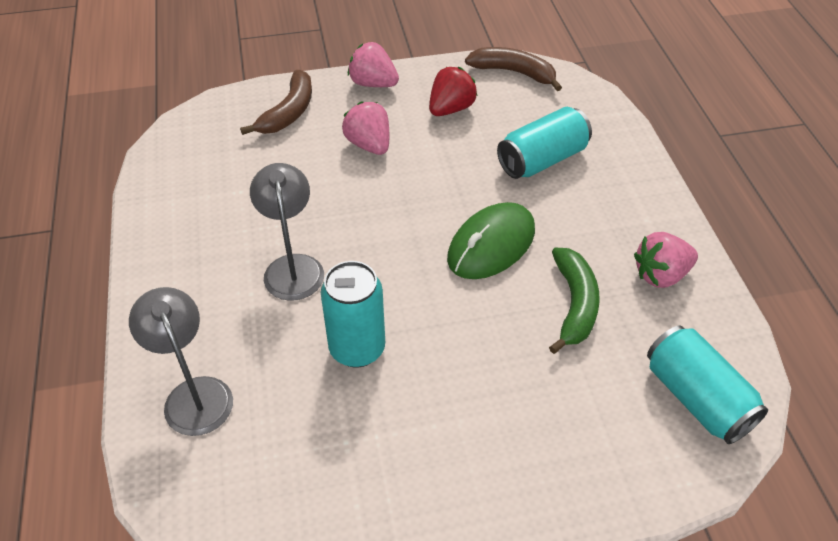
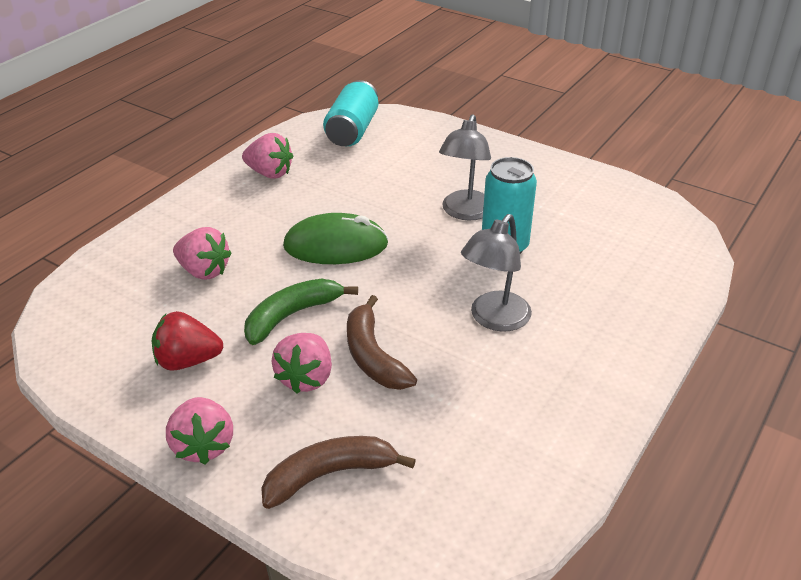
camera: 135 degrees left, 10 degrees down
grey lamp [129,287,233,436] -> grey lamp moved to [439,114,491,221]
brown banana [465,47,562,91] -> brown banana moved to [347,295,417,390]
turquoise can [497,107,592,179] -> pink strawberry [173,227,232,280]
green banana [549,248,600,354] -> green banana moved to [244,278,358,345]

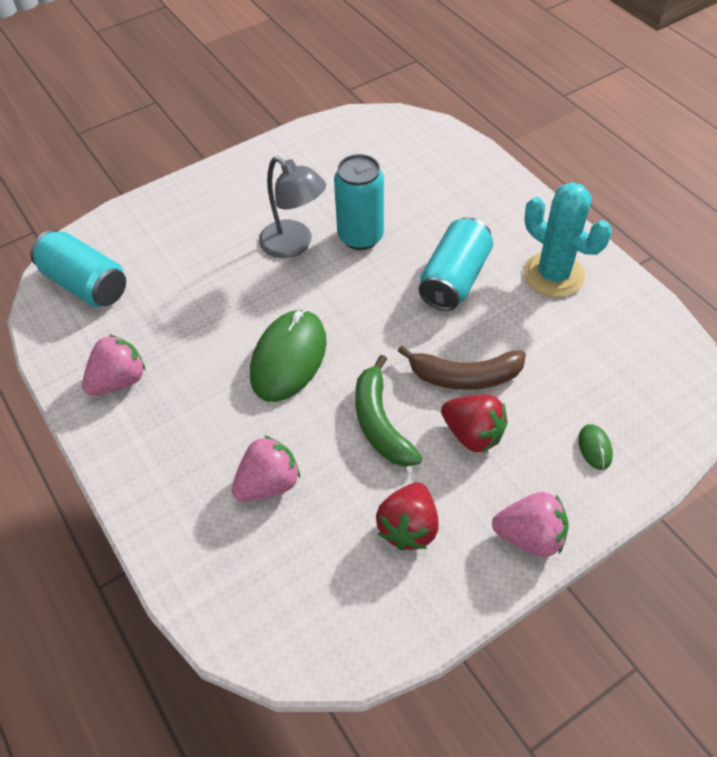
camera: 65 degrees left, 15 degrees up
brown banana [261,436,416,509] -> green mouse [578,424,613,470]
pink strawberry [272,333,332,394] -> red strawberry [441,395,508,453]
grey lamp [461,214,532,332] -> turquoise can [419,217,493,311]
none -> turquoise cactus [524,182,612,297]

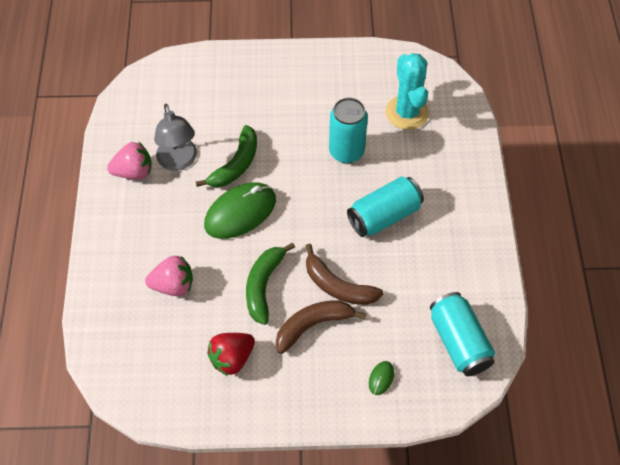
camera: 30 degrees right, 5 degrees up
turquoise can [30,230,126,307] -> turquoise can moved to [430,292,495,376]
grey lamp [259,156,326,258] -> grey lamp moved to [154,104,197,171]
red strawberry [441,395,508,453] -> brown banana [276,300,366,354]
pink strawberry [492,492,569,557] -> none
turquoise cactus [524,182,612,297] -> turquoise cactus moved to [385,53,429,130]
none -> green banana [196,125,257,187]

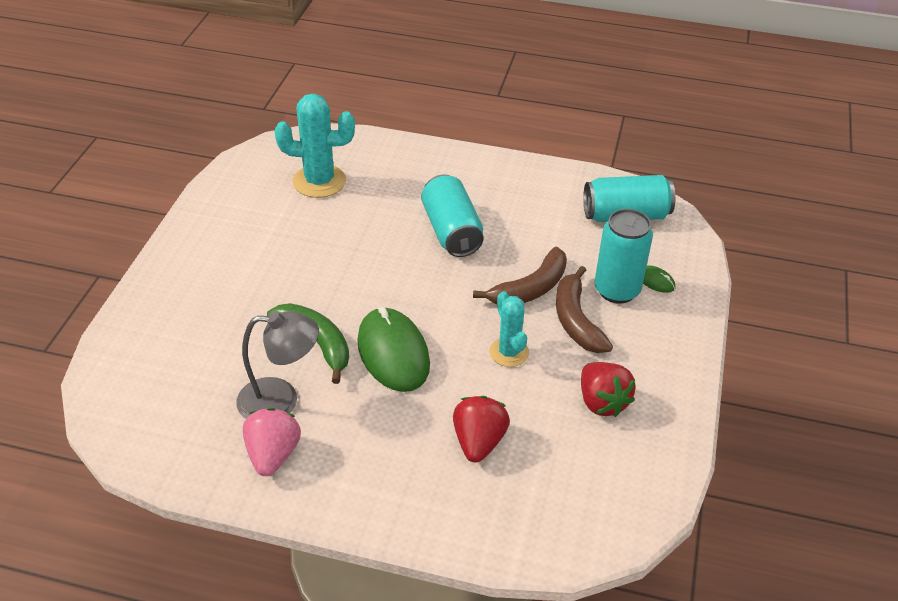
camera: 75 degrees left, 15 degrees down
pink strawberry [145,256,193,296] -> red strawberry [453,396,510,463]
green banana [246,243,295,325] -> turquoise cactus [489,291,529,367]
turquoise can [329,98,368,164] -> turquoise can moved to [595,209,653,304]

